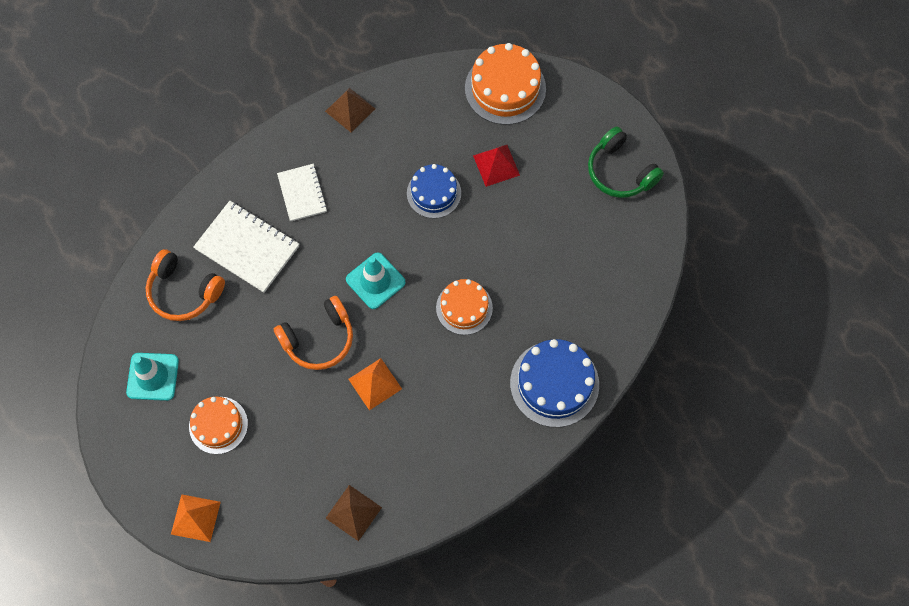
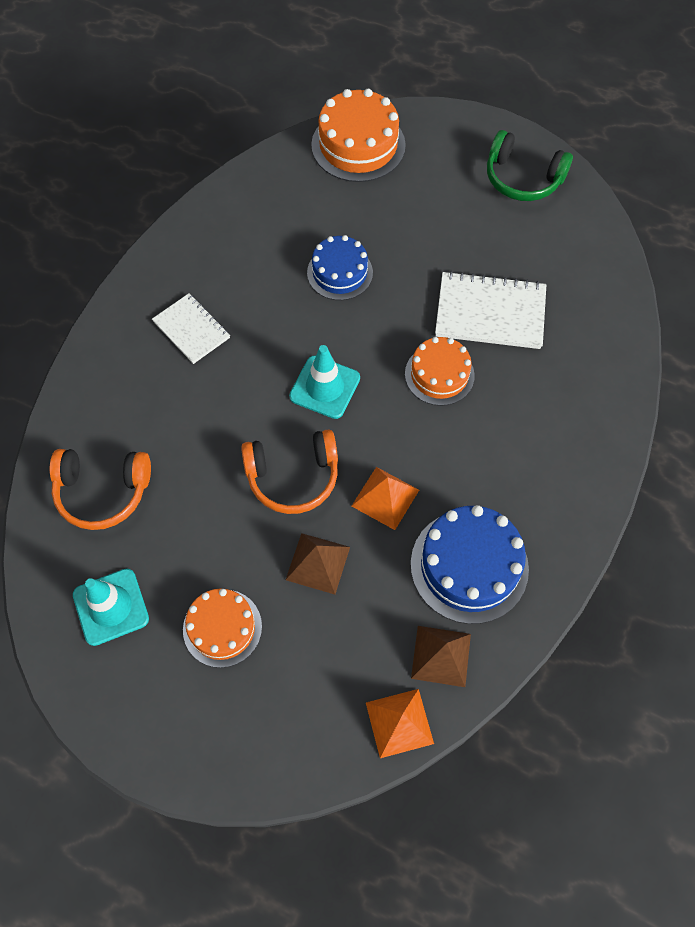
camera: 25 degrees left, 5 degrees down
orange pyramid [171,494,221,542] -> orange pyramid moved to [366,689,434,758]
white notebook [193,201,299,293] -> white notebook moved to [435,271,546,349]
orange headphones [274,296,353,370] -> orange headphones turned 45 degrees clockwise [241,429,338,514]
brown pyramid [325,88,375,132] -> brown pyramid moved to [286,533,350,594]
red pyramid [473,145,520,187] -> none
blue cake [510,339,599,427] -> blue cake moved to [411,505,529,624]

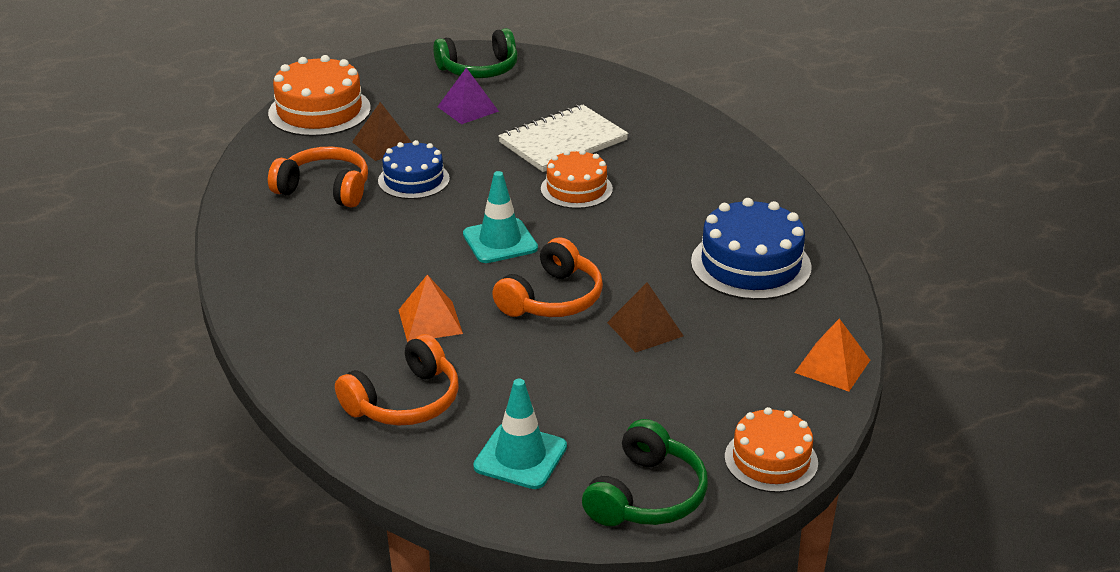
camera: 45 degrees left, 30 degrees down
white notebook [152,293,230,364] -> none
orange cake [183,589,262,668] -> orange cake moved to [725,407,818,493]
orange pyramid [352,467,419,530] -> orange pyramid moved to [399,275,463,342]
brown pyramid [411,626,471,687] -> brown pyramid moved to [352,102,412,161]
none -> orange headphones [268,147,368,208]
none -> purple pyramid [437,68,499,124]
none -> green headphones [582,419,708,526]

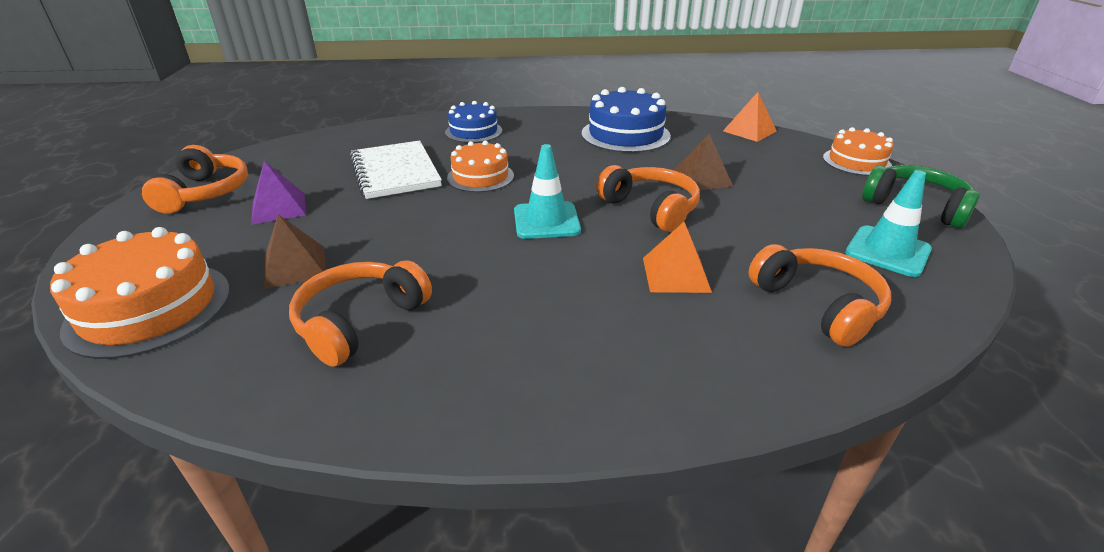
camera: 75 degrees left, 0 degrees up
blue cake [378,140,450,199] -> blue cake moved to [445,101,502,143]
green headphones [433,28,518,78] -> orange headphones [142,145,248,214]

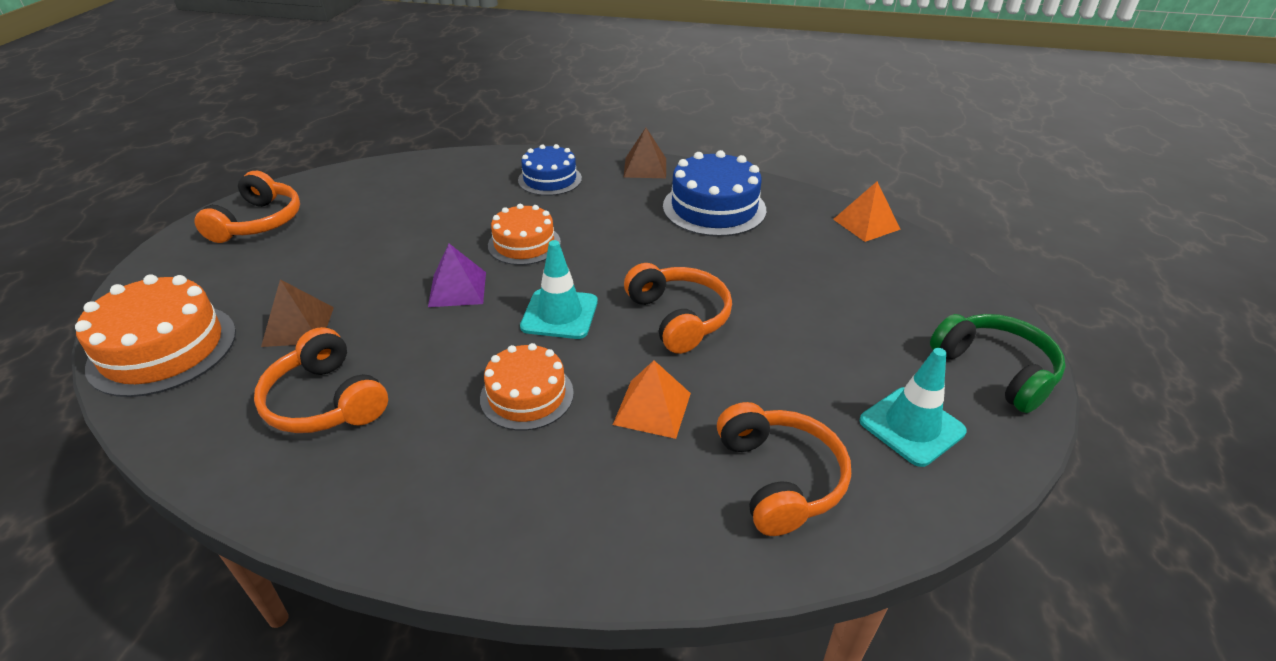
camera: 15 degrees right, 5 degrees up
purple pyramid [251,161,306,225] -> purple pyramid moved to [428,244,486,307]
orange headphones [289,260,432,367] -> orange headphones turned 90 degrees counterclockwise [254,327,388,433]
white notebook [350,140,442,199] -> none
brown pyramid [674,134,733,190] -> brown pyramid moved to [624,128,666,178]
orange cake [823,127,894,176] -> orange cake moved to [480,343,574,431]

